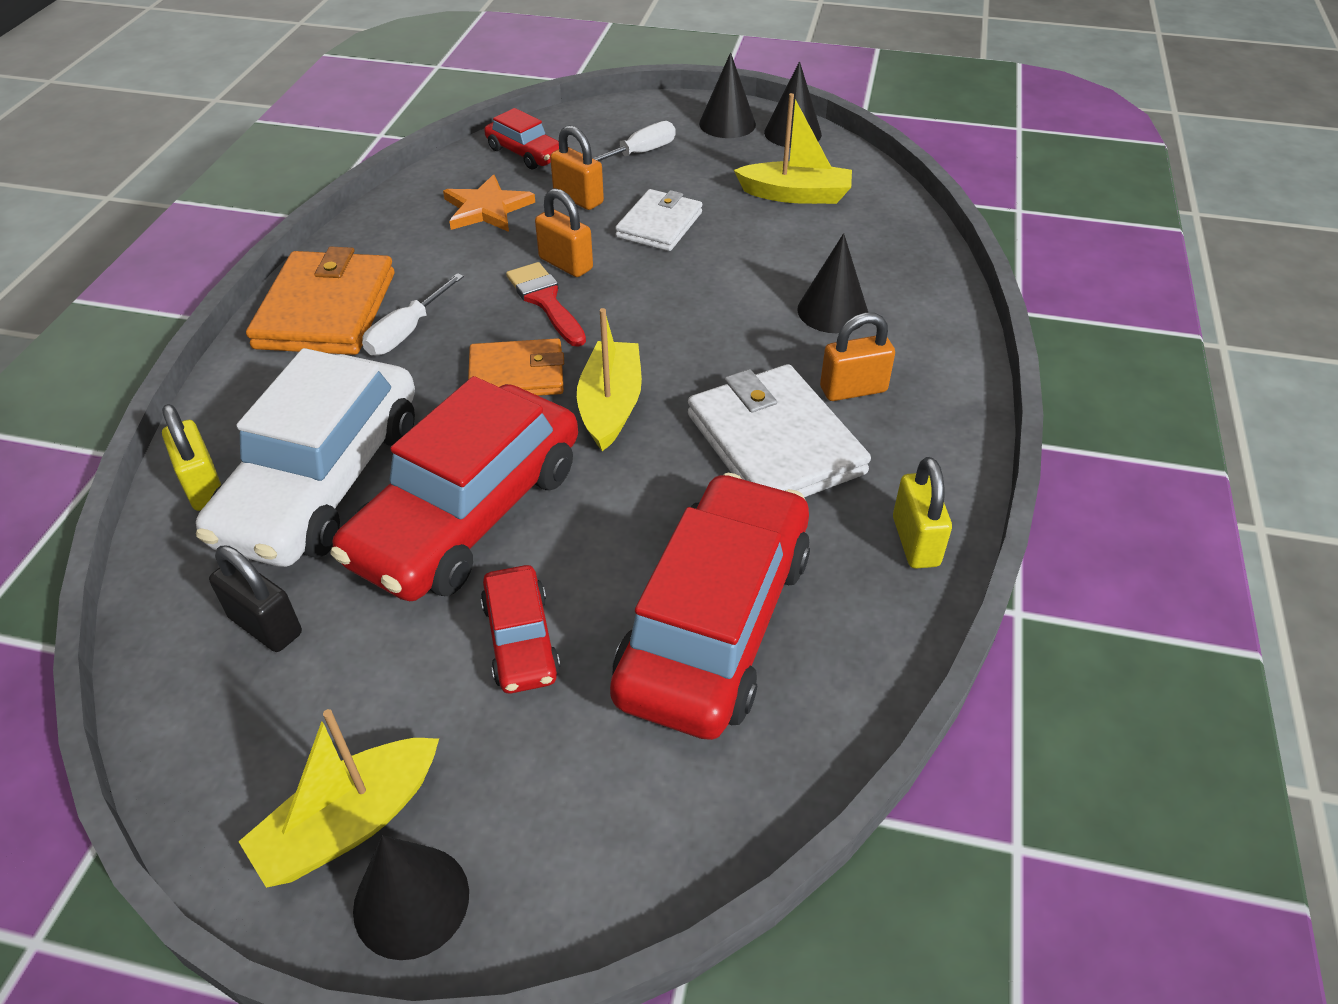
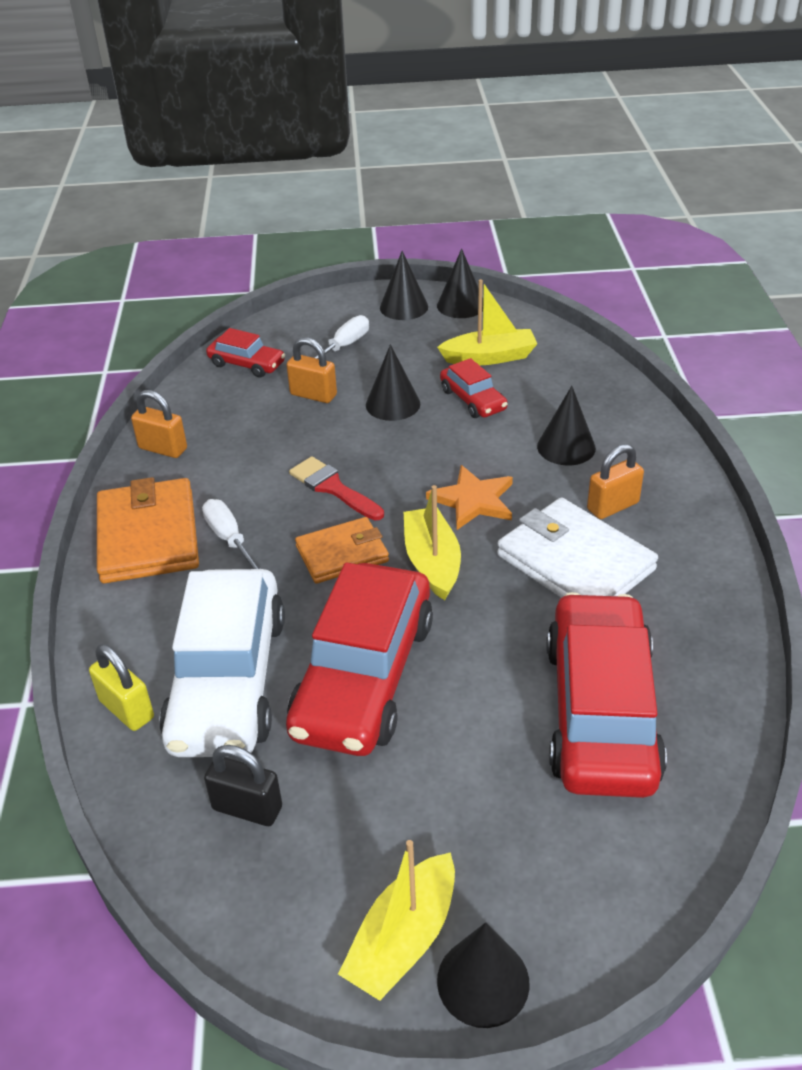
camera: 15 degrees left, 5 degrees down
white screwdriver [362,273,464,356] -> white screwdriver turned 135 degrees clockwise [202,499,261,569]
orange star [443,174,535,232] -> orange star moved to [426,465,513,530]
red car [481,565,560,694] -> red car moved to [440,358,508,418]
orange padlock [535,188,593,277] -> orange padlock moved to [131,390,187,458]
white wallet [615,189,702,251] -> black cone [366,344,420,421]
yellow padlock [893,457,952,569] -> none

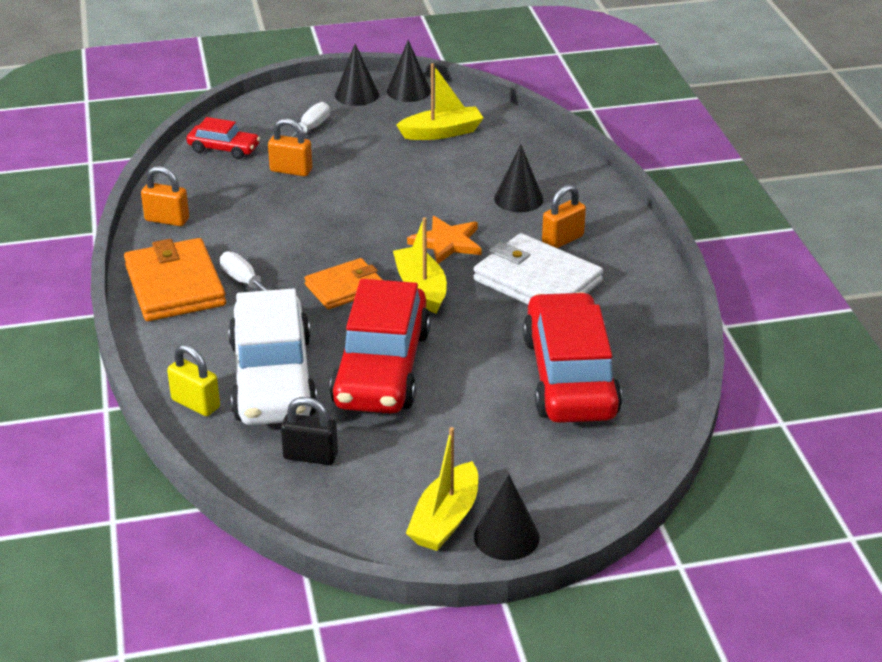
camera: 10 degrees left, 5 degrees down
red brush [289,456,384,520] -> none
black cone [366,344,420,421] -> none
red car [440,358,508,418] -> none

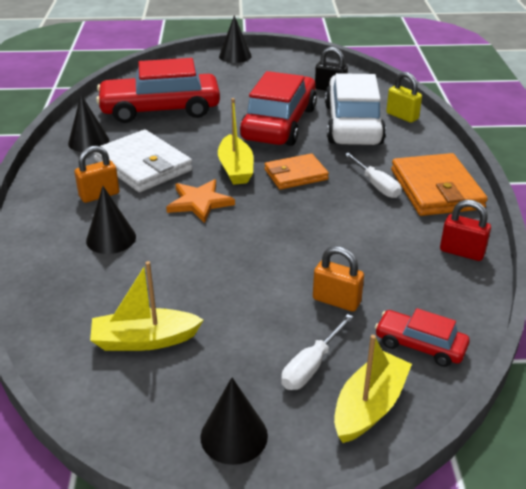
camera: 170 degrees left, 0 degrees up
orange padlock [141,166,189,226] -> red padlock [440,200,491,261]
black cone [387,40,431,102] -> black cone moved to [68,95,109,152]
yellow boat [406,427,478,551] -> yellow boat moved to [334,335,412,443]
red car [523,292,622,423] -> red car turned 75 degrees clockwise [96,58,220,123]

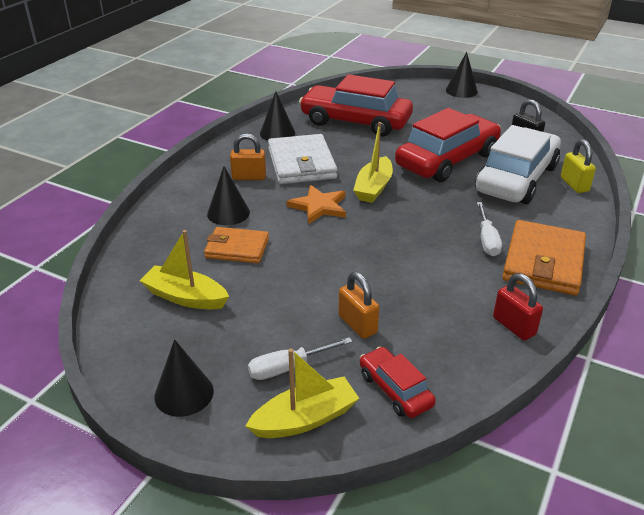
camera: 30 degrees right, 0 degrees up
orange wallet [265,154,329,190] -> orange wallet moved to [204,227,269,263]

